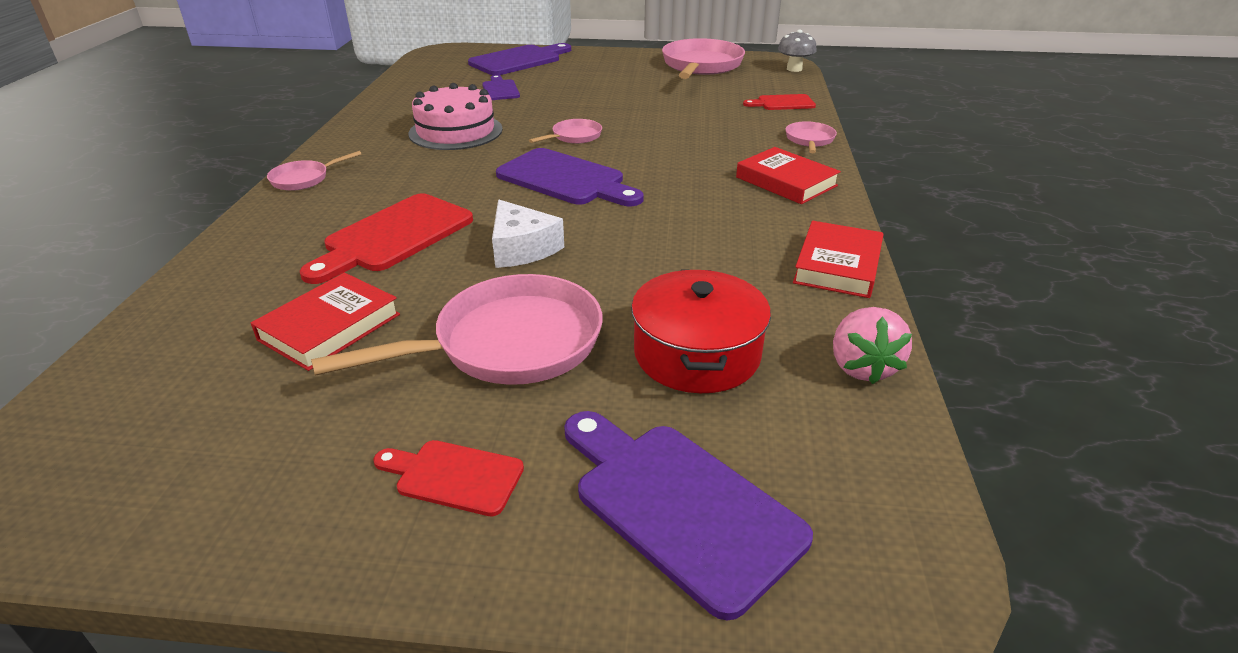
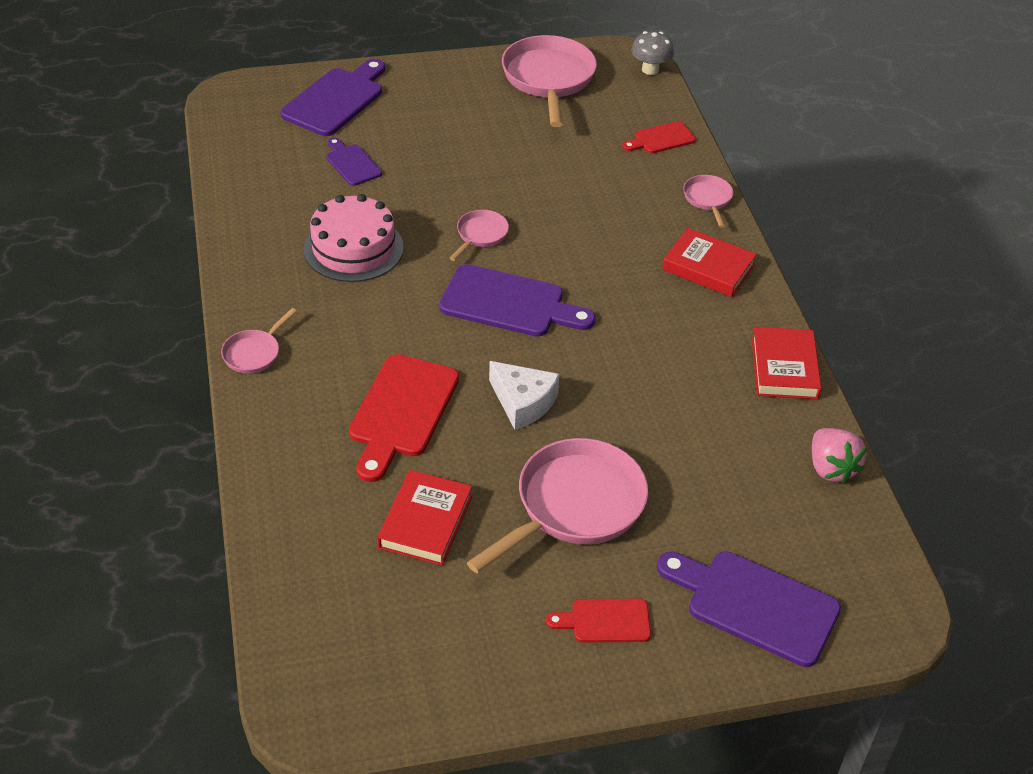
camera: 20 degrees left, 10 degrees up
red pot [631,270,771,393] -> none

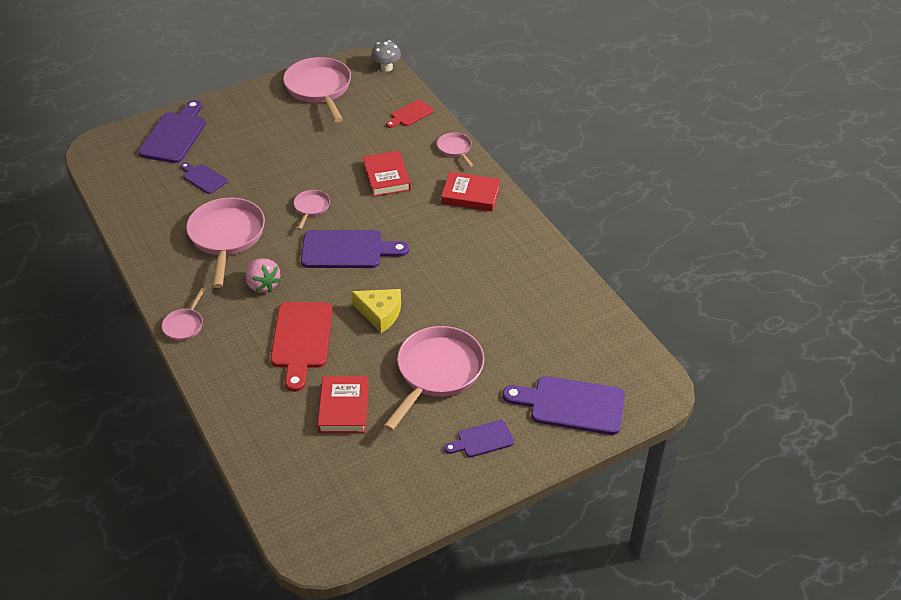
camera: 15 degrees left, 0 degrees up
pink cake [304,194,404,282] -> pink pan [186,198,265,288]
white cheese [489,361,560,430] -> yellow cheese [351,289,401,333]
red cutting board [546,599,651,642] -> purple cutting board [444,420,514,457]
red book [752,327,821,399] -> red book moved to [363,151,411,197]
pink strawberry [812,428,867,484] -> pink strawberry moved to [246,259,281,293]

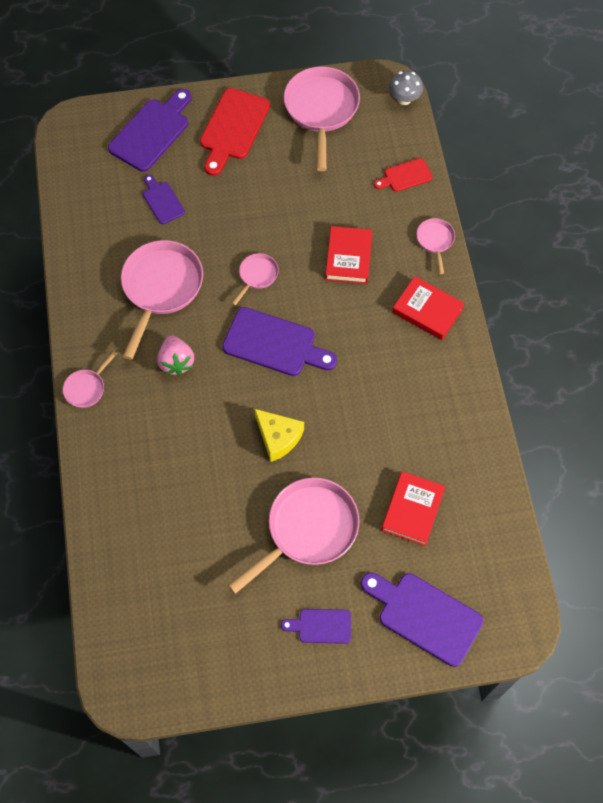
camera: 20 degrees right, 20 degrees up
red cutting board [271,302,332,392] -> red cutting board moved to [200,88,270,176]
red book [318,376,369,433] -> red book moved to [381,471,445,546]

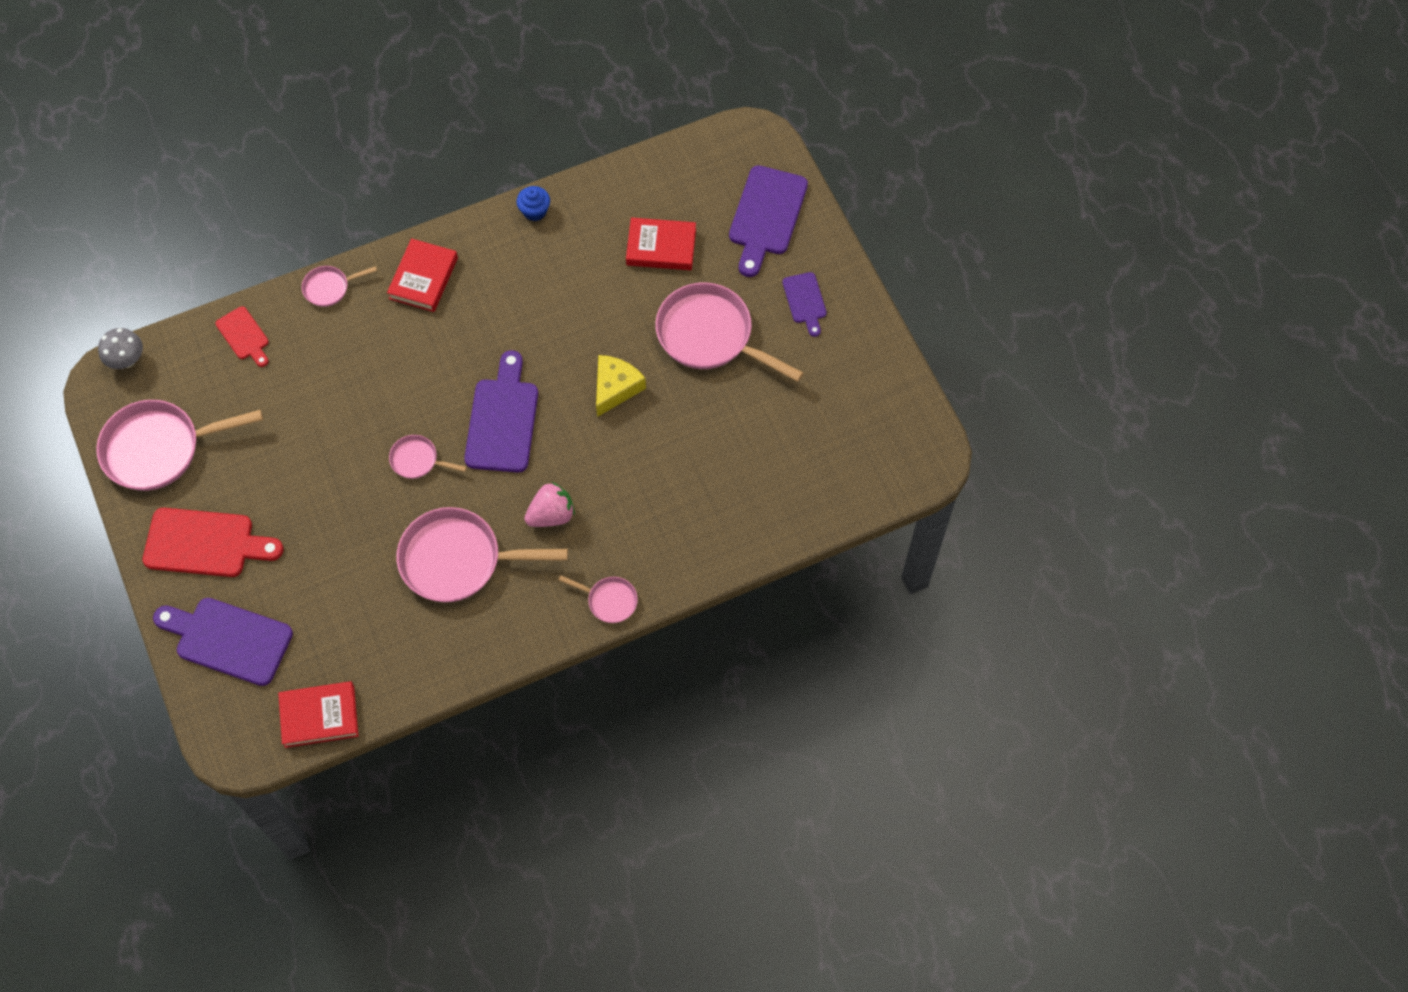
camera: 105 degrees left, 0 degrees up
purple cutting board [143,175,185,224] -> none
red book [325,226,372,284] -> red book moved to [278,681,358,748]
none -> blue cupcake [516,186,550,221]

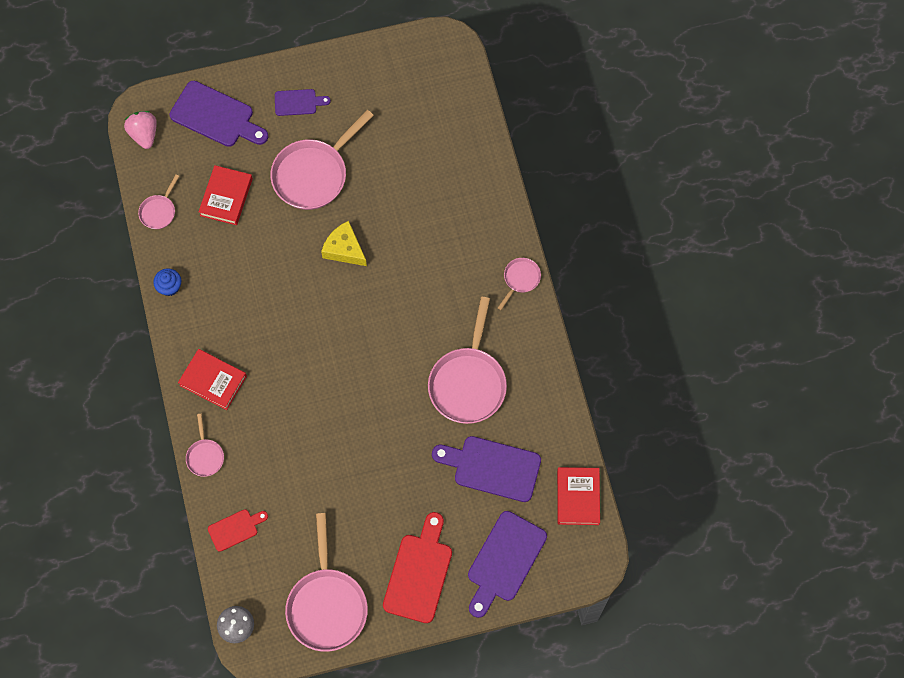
camera: 80 degrees left, 5 degrees up
pink pan [389,435,467,479] -> pink pan moved to [138,175,179,229]
purple cutting board [464,350,538,473] -> purple cutting board moved to [432,436,541,502]
pink strawberry [524,482,575,527] -> pink strawberry moved to [124,111,157,149]

